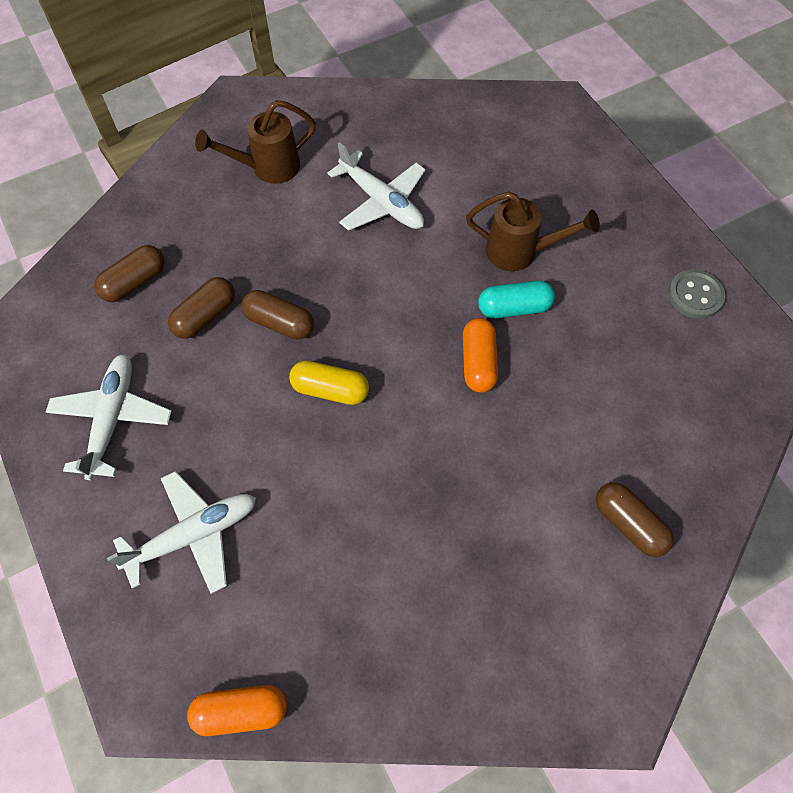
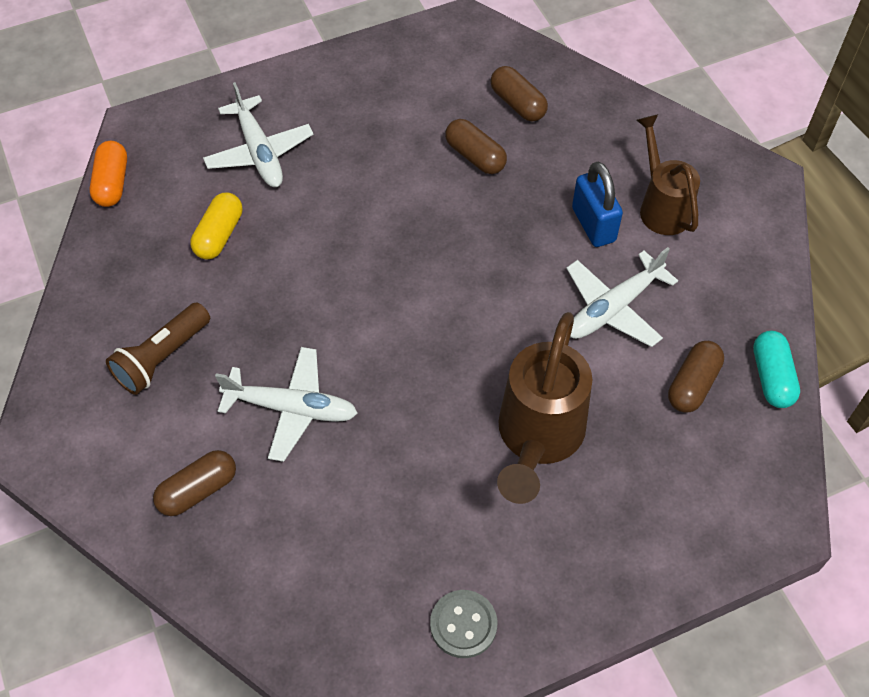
camera: 95 degrees right, 5 degrees down
white plane [46,354,172,480] -> white plane moved to [215,347,357,462]
brown capsule [241,290,314,340] -> brown capsule moved to [668,341,724,413]
yellow capsule [289,360,369,405] -> yellow capsule moved to [190,192,242,259]
orange capsule [463,318,498,393] -> none
brown watering can [466,192,600,271] -> brown watering can [497,312,592,504], size x1.52
turquoise capsule [478,281,555,318] -> turquoise capsule moved to [753,331,800,408]
none -> brown flashlight [106,302,210,395]
none -> blue padlock [572,162,623,247]

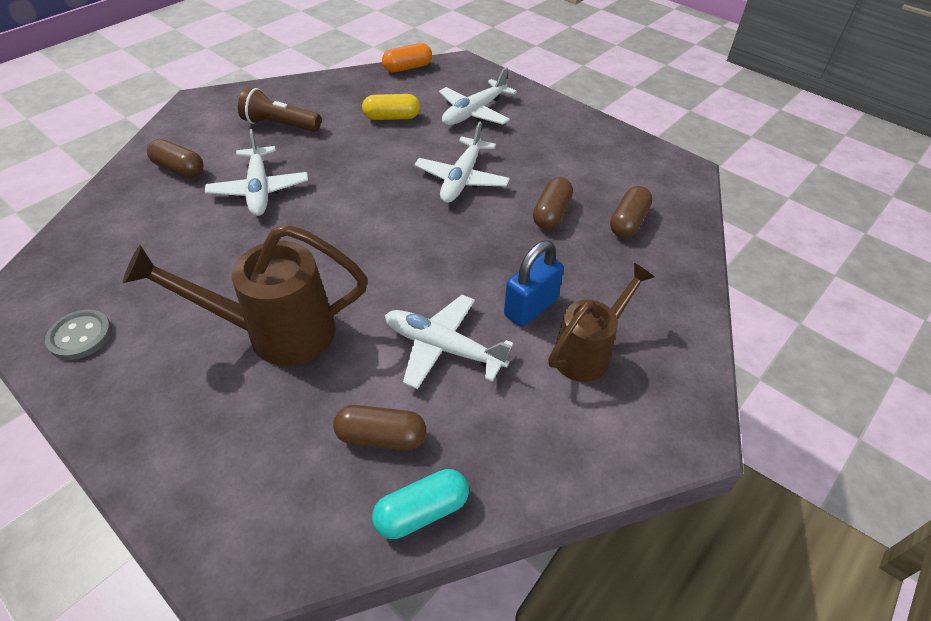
camera: 65 degrees right, 10 degrees down
none -> white plane [414,121,510,203]

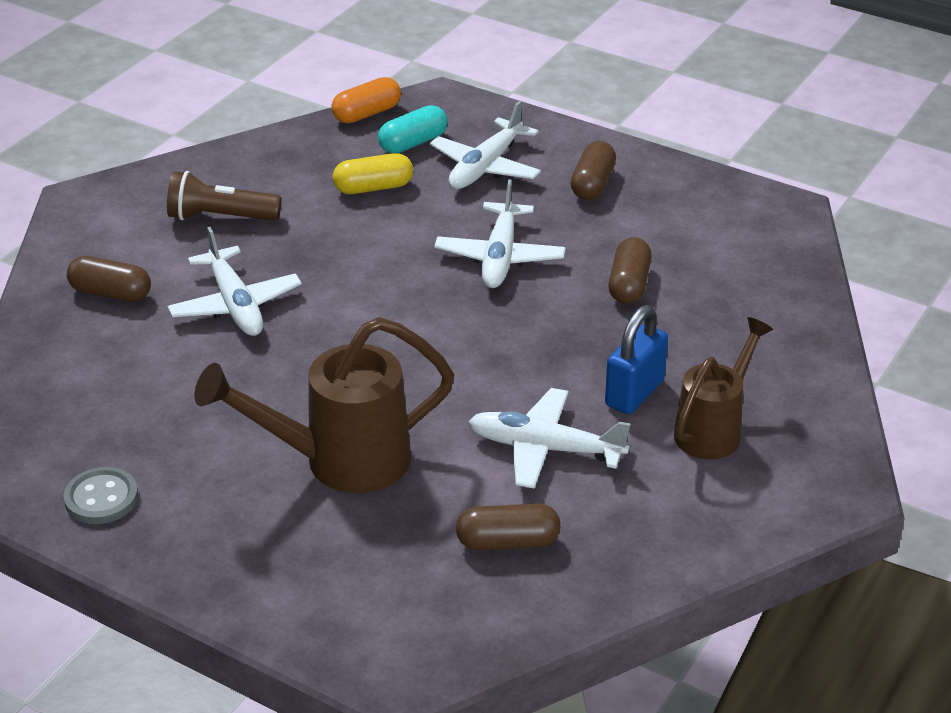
camera: 10 degrees left, 10 degrees down
turquoise capsule [372,469,469,539] -> turquoise capsule moved to [378,105,448,153]
brown capsule [610,186,653,238] -> brown capsule moved to [571,141,616,200]

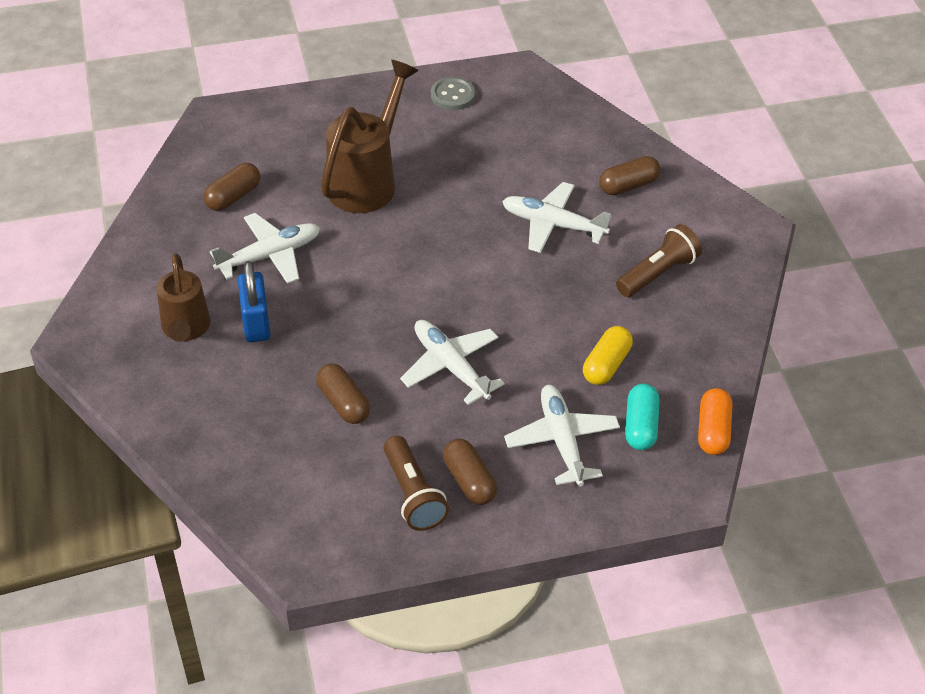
camera: 135 degrees right, 10 degrees up
none -> brown flashlight [384,436,449,531]

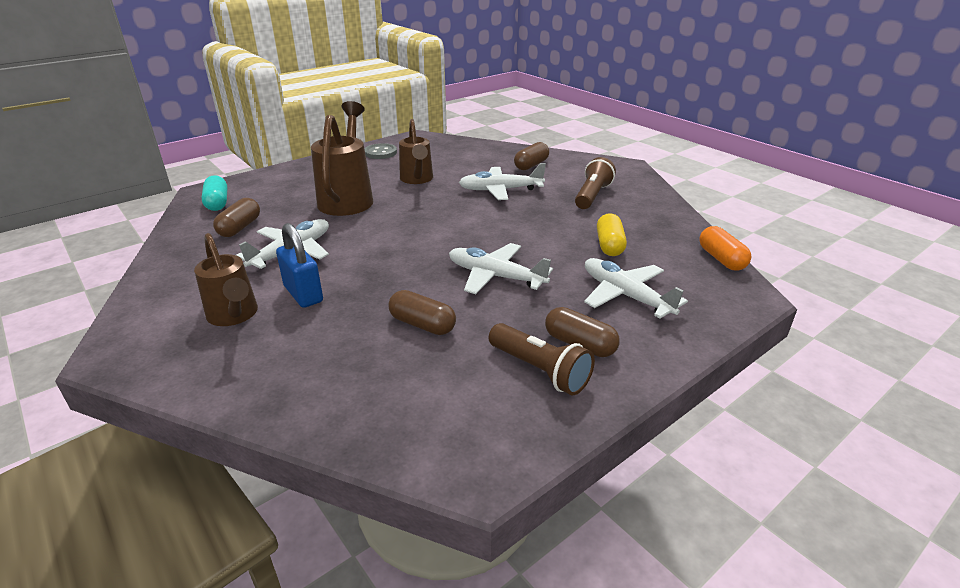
camera: 25 degrees left, 15 degrees down
turquoise capsule [625,384,660,450] -> turquoise capsule moved to [201,175,227,211]
none -> brown watering can [399,119,433,184]

